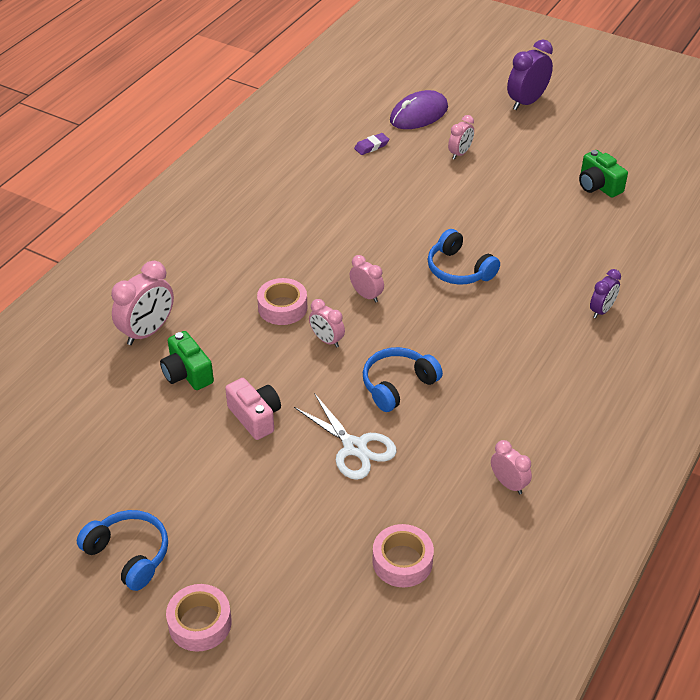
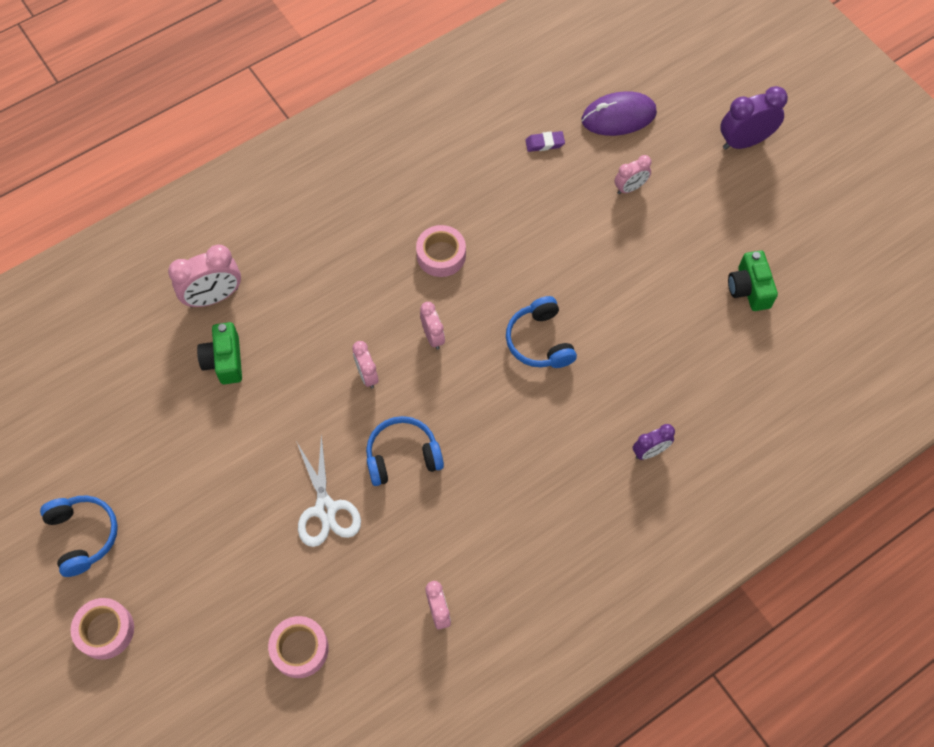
camera: 25 degrees right, 20 degrees up
pink camera [225,378,281,440] -> none
pink tape [257,278,307,325] -> pink tape moved to [416,225,466,277]

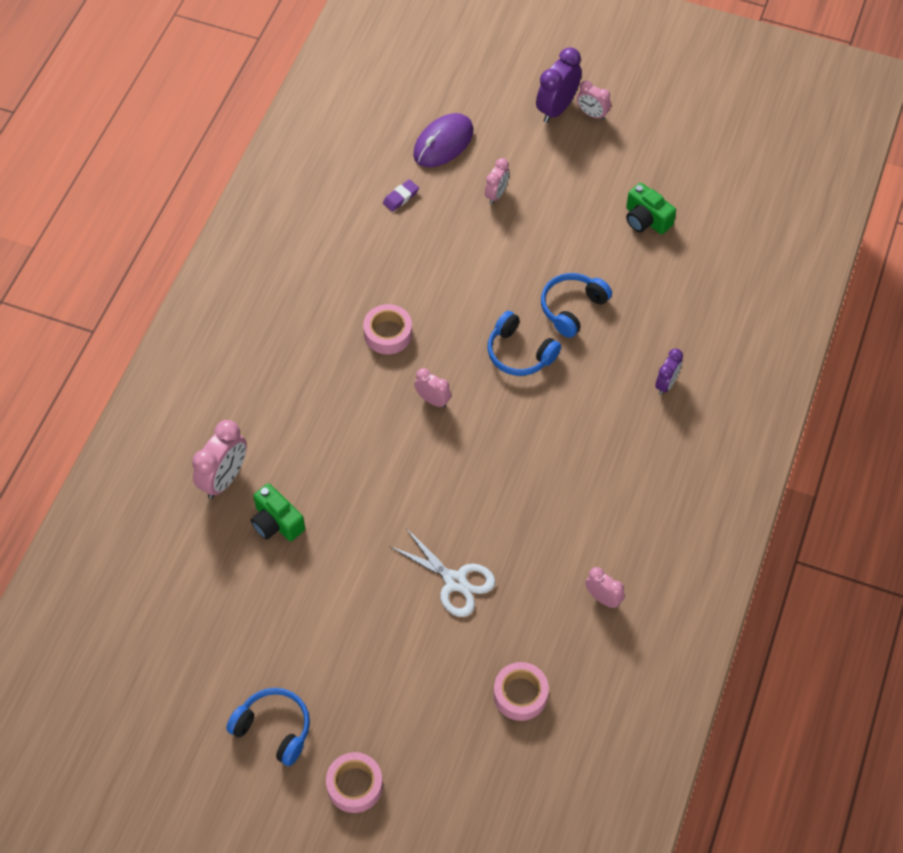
camera: 35 degrees left, 5 degrees down
pink clock [352,341,379,388] -> pink clock moved to [577,80,611,120]
blue headphones [366,416,444,486] -> blue headphones moved to [541,273,612,338]

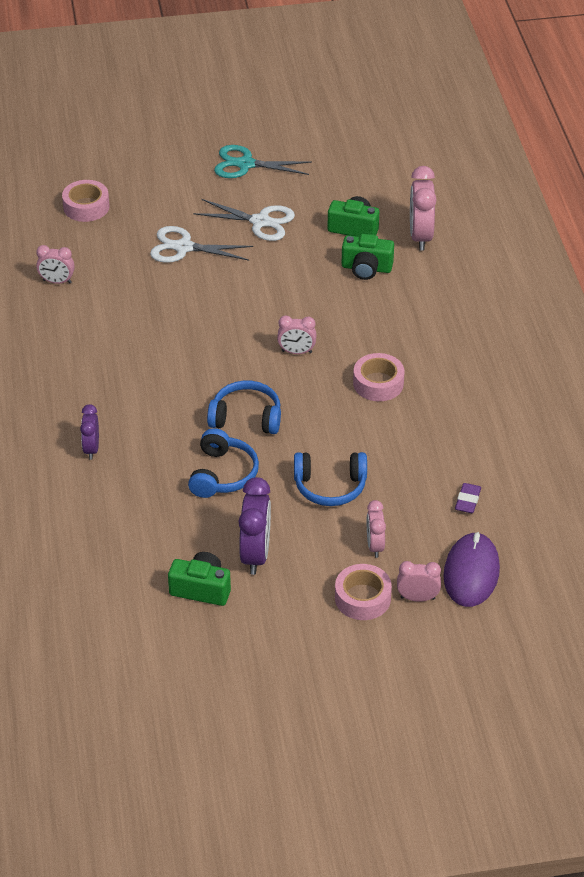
camera: 150 degrees right, 15 degrees down
blue headphones [226,688,310,766] -> blue headphones moved to [294,452,367,506]
pink tape [326,752,383,813] -> pink tape moved to [335,564,392,620]
purple clock [536,47,582,123] -> purple clock moved to [239,477,271,575]
pink clock [577,80,611,120] -> pink clock moved to [397,561,441,602]
none -> white scissors [193,199,295,241]
none -> turquoise scissors [214,145,312,178]
none -> green camera [342,234,394,280]

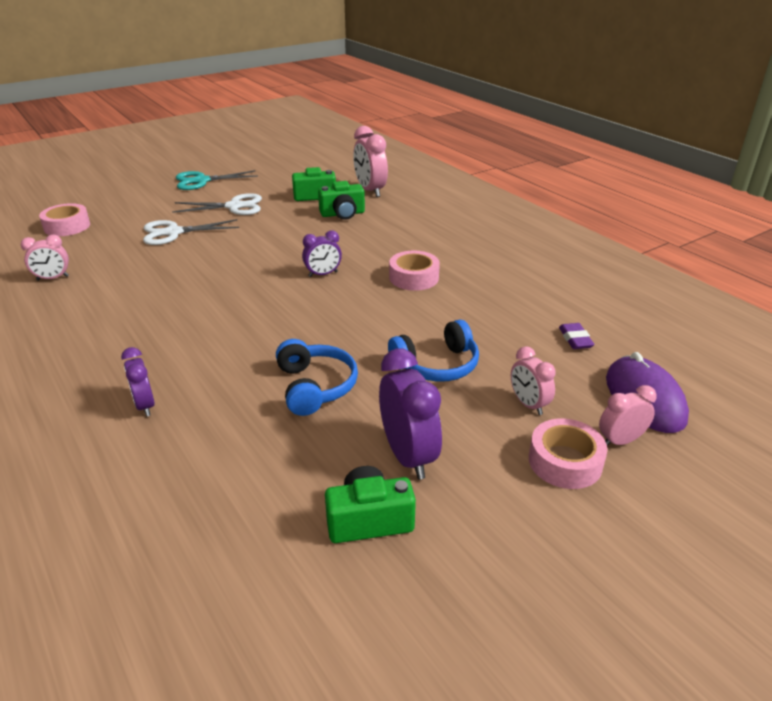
camera: 25 degrees left, 10 degrees down
blue headphones [207,381,281,434] -> none
pink clock [277,315,316,354] -> purple clock [302,230,342,277]

